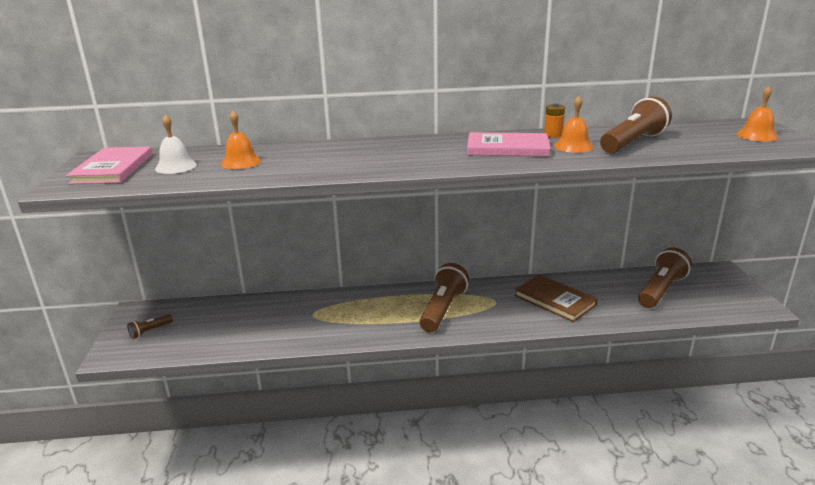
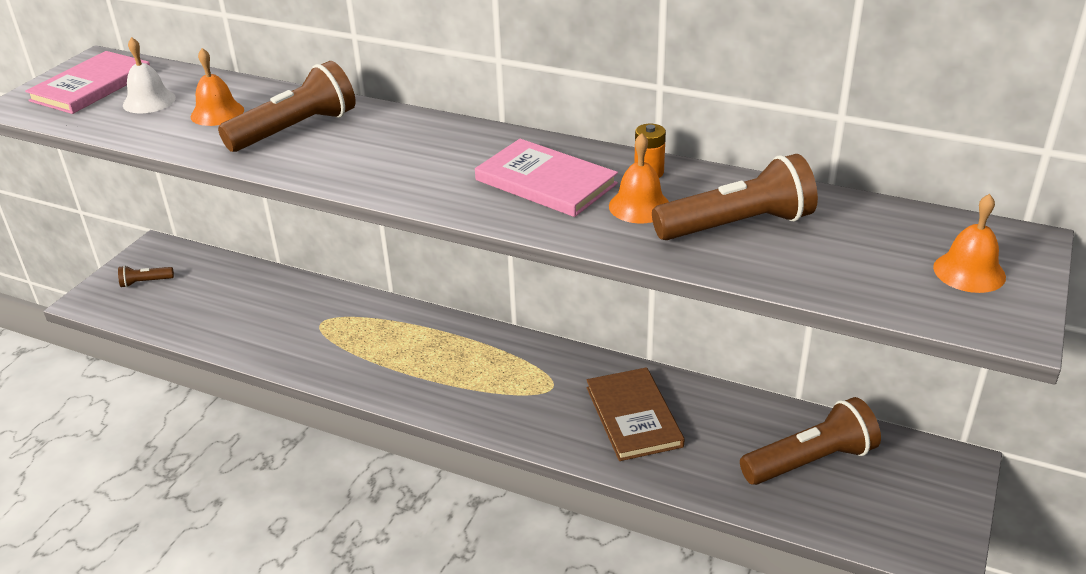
camera: 30 degrees right, 10 degrees up
brown flashlight [420,263,469,332] -> brown flashlight moved to [218,61,356,152]

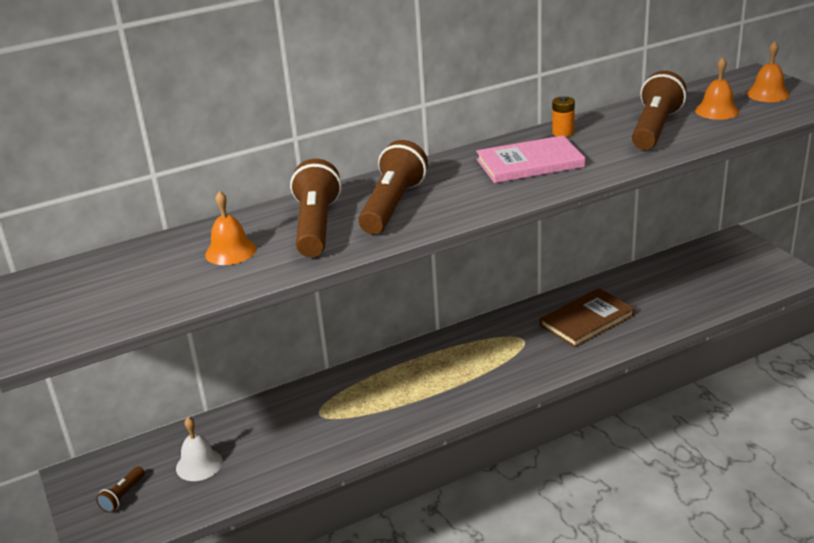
camera: 50 degrees left, 5 degrees down
pink book [25,51,150,114] -> none
white bell [123,37,176,113] -> white bell moved to [176,417,223,481]
brown book [587,367,685,461] -> brown book turned 60 degrees counterclockwise [540,288,635,348]
orange bell [609,133,669,223] -> orange bell moved to [695,57,739,120]
brown flashlight [740,397,881,485] -> brown flashlight moved to [358,140,428,234]

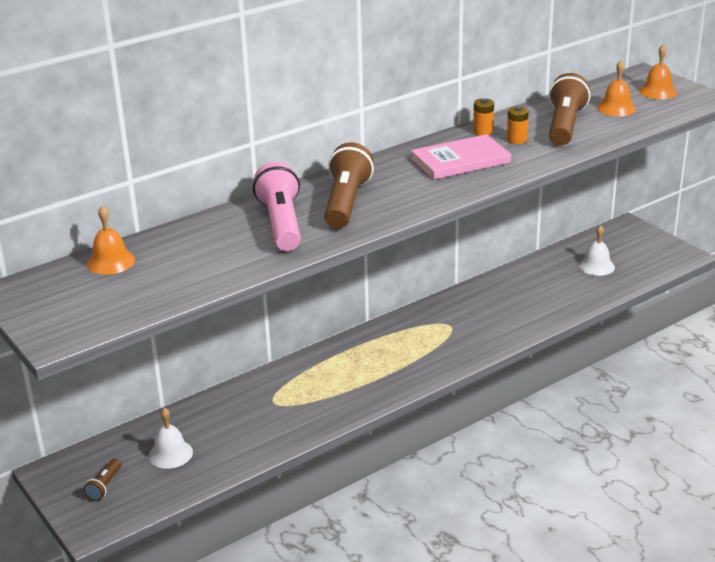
camera: 10 degrees left, 0 degrees up
orange bell [205,191,256,265] -> orange bell moved to [87,206,135,275]
brown flashlight [290,159,342,257] -> pink flashlight [253,162,301,251]
brown book [540,288,635,348] -> none
none -> orange battery [507,106,529,144]
none -> white bell [579,225,615,276]

